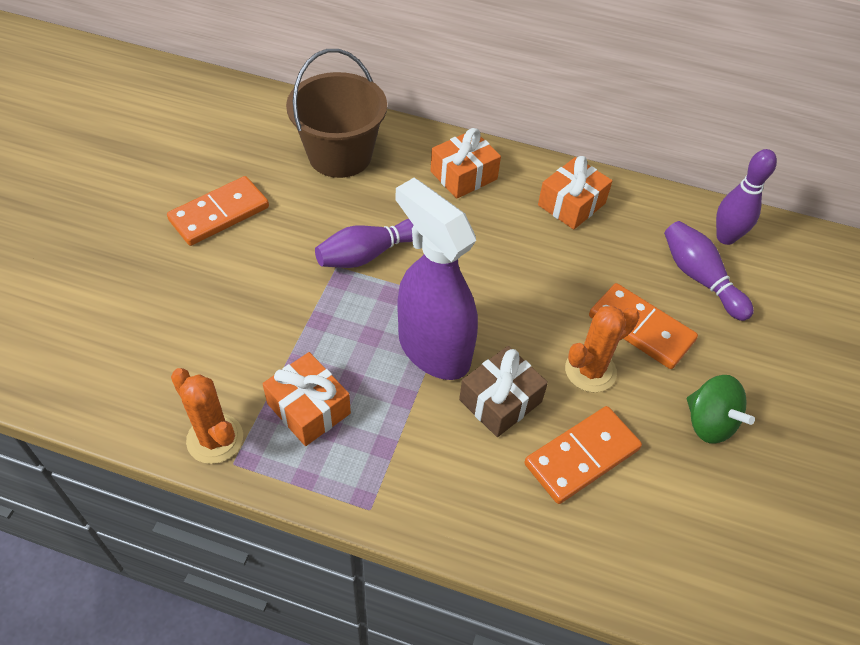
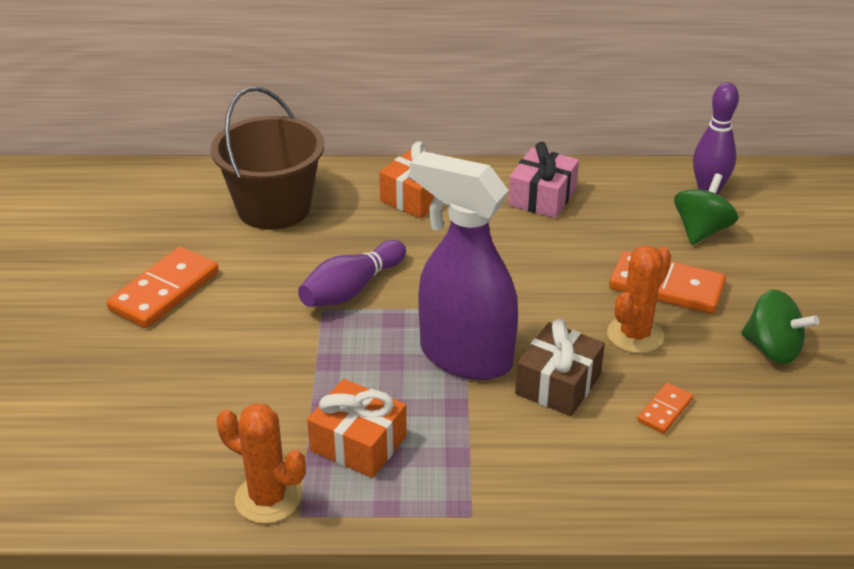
camera: 15 degrees left, 15 degrees down
orange domino [524,406,642,504] -> orange domino [637,383,693,434], size x0.51
orange gift [538,156,612,230] -> pink gift [508,142,579,218]
purple bowling pin [664,221,754,321] -> green spinning top [674,173,738,245]

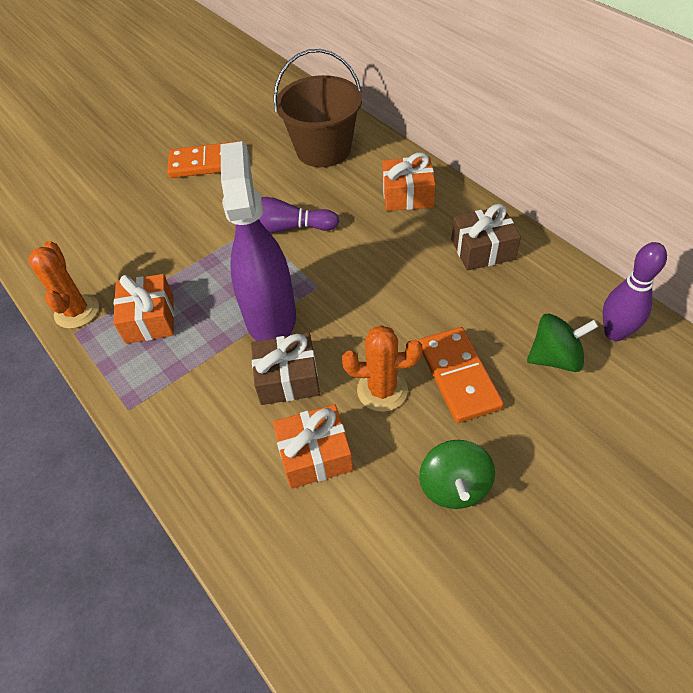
camera: 55 degrees right, 15 degrees up
pink gift [508,142,579,218] -> brown gift [451,204,521,271]
orange domino [637,383,693,434] -> orange gift [273,404,353,489]

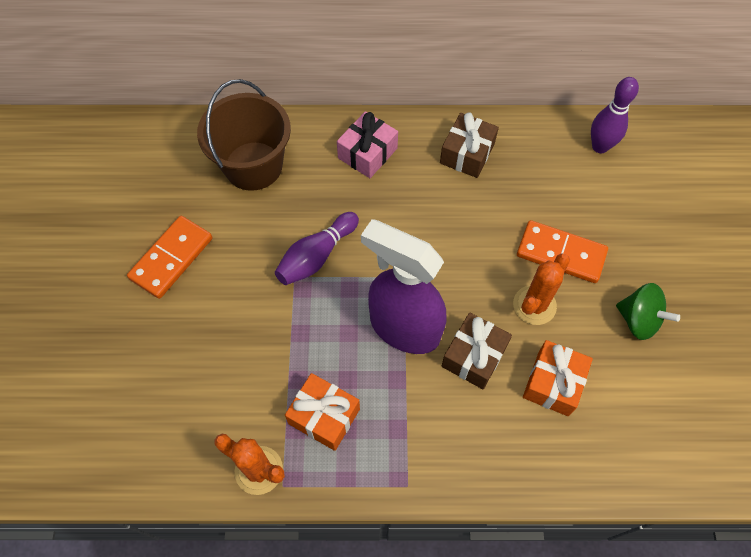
camera: 55 degrees left, 10 degrees up
orange gift [382,152,436,211] -> pink gift [337,111,398,178]
green spinning top [527,313,599,372] -> none

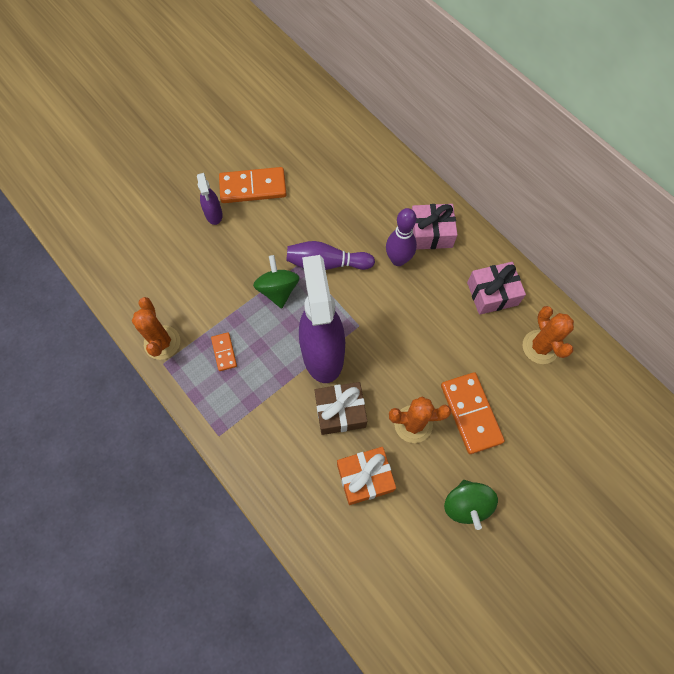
camera: 50 degrees right, 5 degrees up
brown bucket [197,79,291,191] -> none
orange gift [285,373,360,451] -> orange domino [211,332,237,371]
brown gift [440,112,499,178] -> pink gift [467,262,526,315]
purple bowling pin [591,77,639,153] -> purple bowling pin moved to [386,208,417,266]
none -> purple spray bottle [197,173,223,225]
none -> green spinning top [253,255,300,309]
none -> orange cactus [523,306,574,364]

